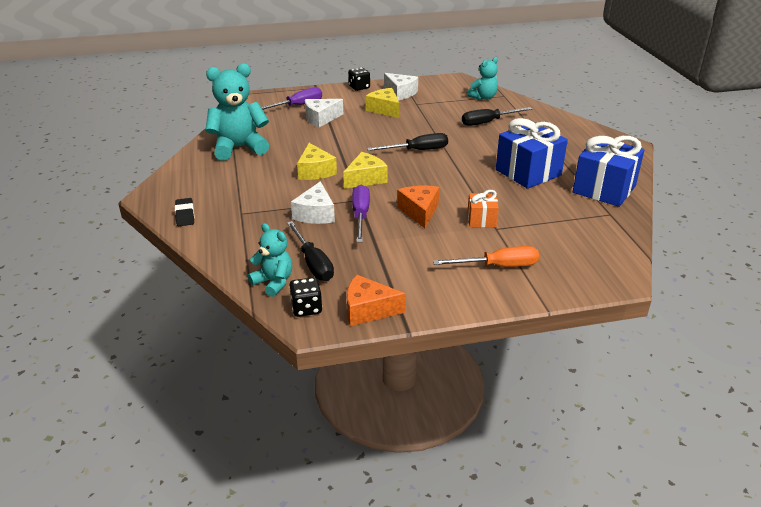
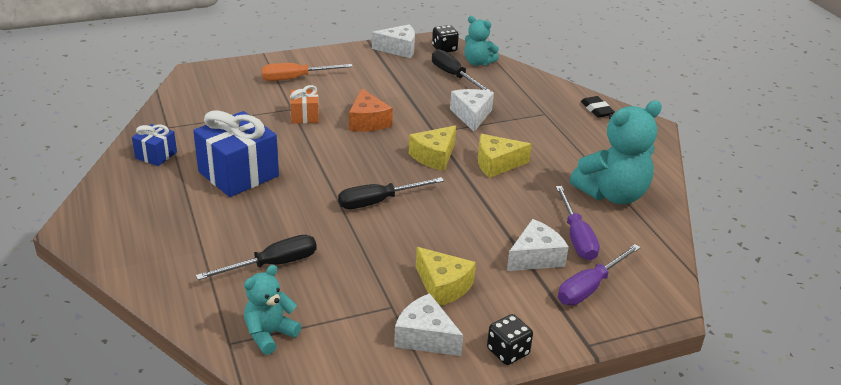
camera: 170 degrees right, 0 degrees up
yellow cheese [297,143,337,180] -> yellow cheese turned 75 degrees counterclockwise [478,134,532,178]
orange cheese [347,275,405,326] -> white cheese [372,24,415,58]
purple screwdriver [352,185,370,242] -> purple screwdriver moved to [556,186,600,261]
blue gift [573,136,644,207] -> blue gift [132,124,177,166], size x0.52

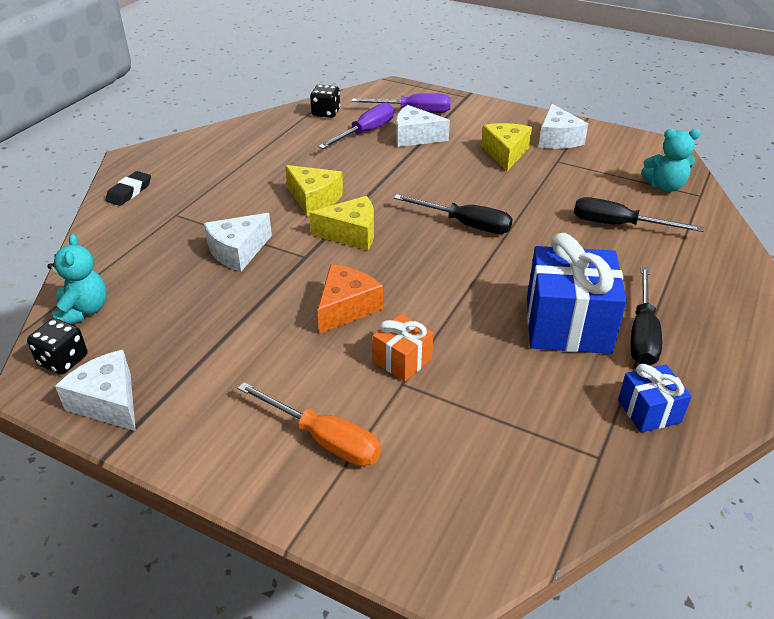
camera: 130 degrees left, 5 degrees up
black screwdriver [432,49,490,91] -> black screwdriver moved to [630,266,662,365]
black dice [487,314,533,365] -> black dice moved to [310,85,340,118]
turquoise teddy bear [570,100,662,204] -> none

